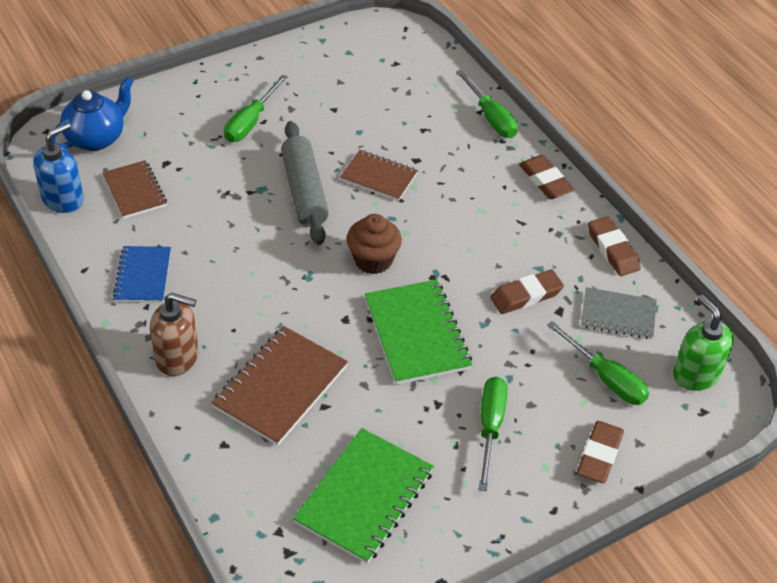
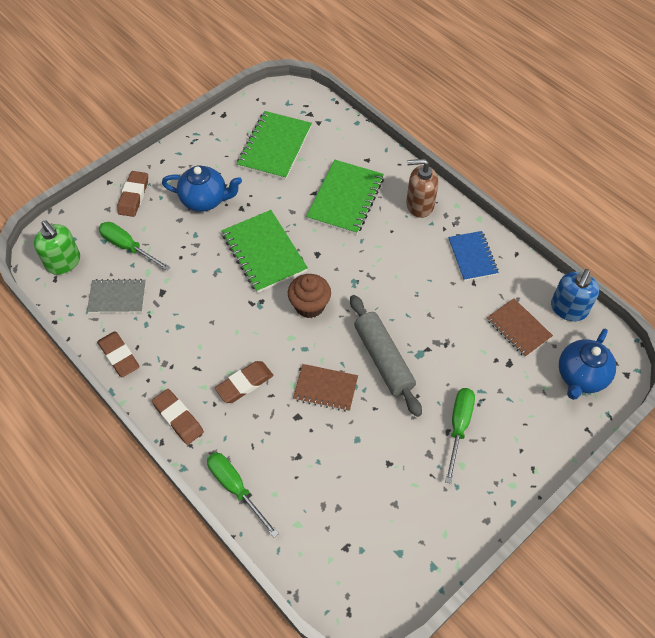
camera: 170 degrees right, 10 degrees up
brown notebook [212,326,348,446] -> green notebook [306,160,384,235]
green screwdriver [479,377,508,491] -> blue teapot [162,166,242,212]
brown eraser [490,269,564,314] -> brown eraser moved to [215,361,273,403]

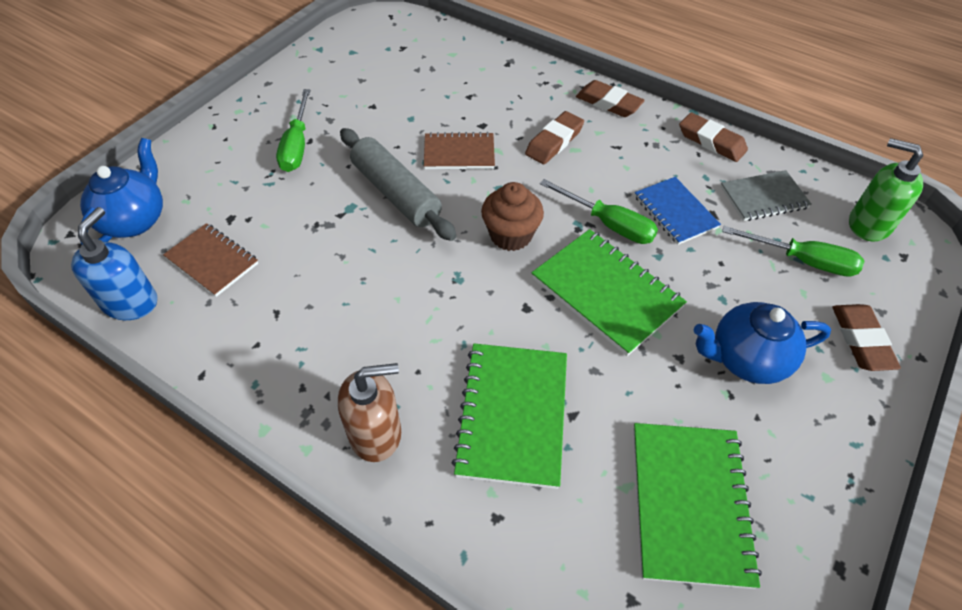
camera: 165 degrees right, 5 degrees down
green screwdriver [207,453,279,537] -> green screwdriver moved to [540,179,658,244]
blue notebook [448,231,499,281] -> blue notebook moved to [635,177,721,245]

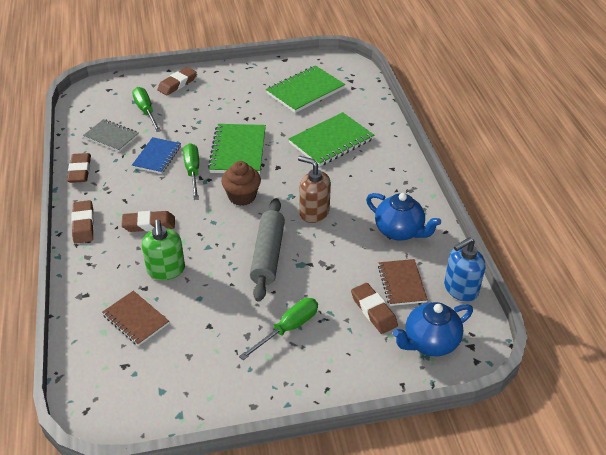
camera: 135 degrees left, 10 degrees down
brown soap dispenser [338,363,401,462] -> brown soap dispenser moved to [298,156,331,223]
brown notebook [424,132,495,169] -> brown notebook moved to [102,291,169,346]
blue teapot [694,302,831,384] -> blue teapot moved to [366,193,441,241]
green soap dispenser [849,138,923,242] -> green soap dispenser moved to [142,219,185,280]
none -> brown eraser [351,283,398,334]

